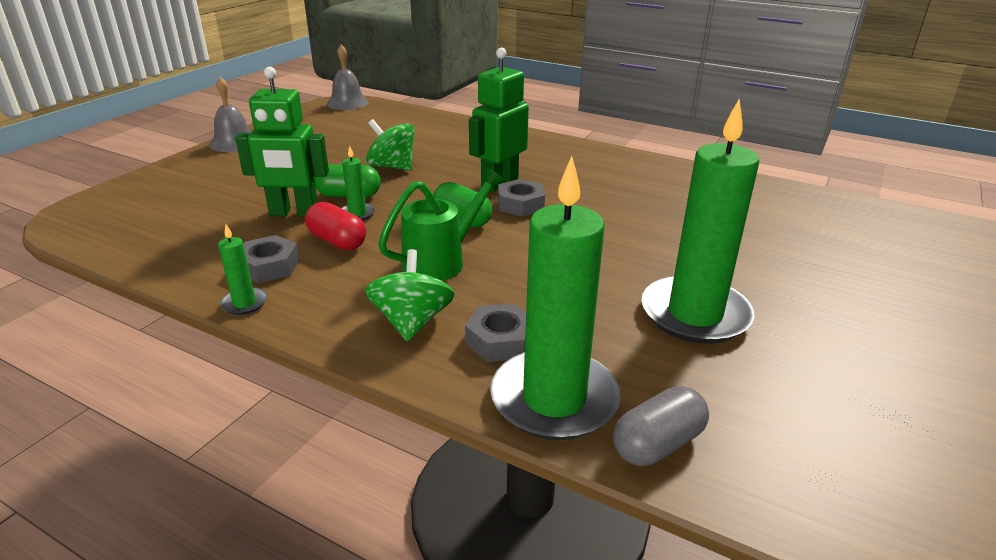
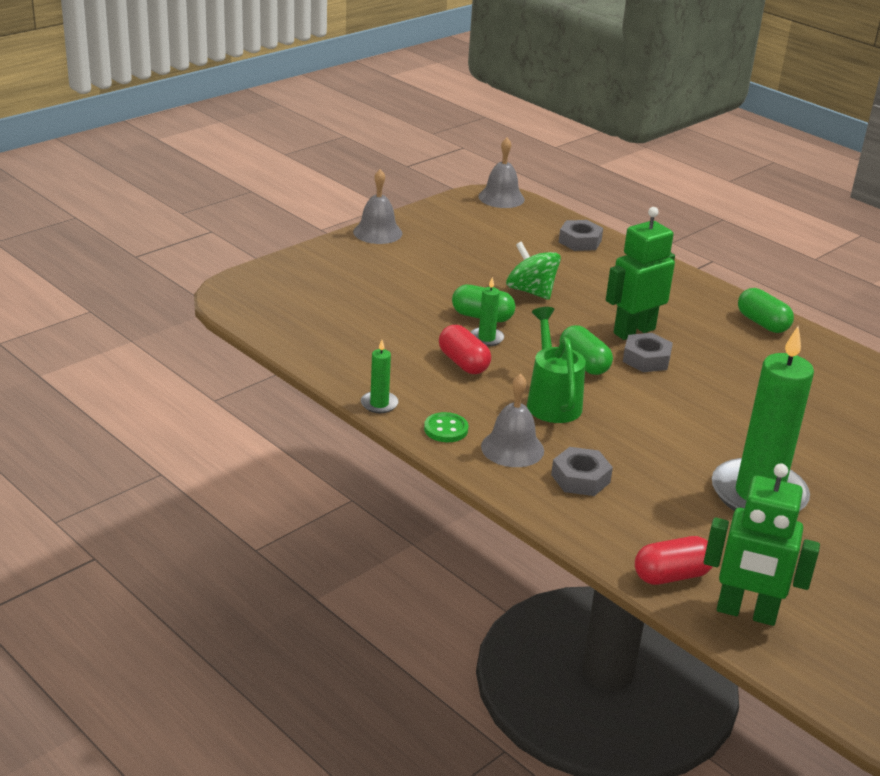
camera: 15 degrees right, 0 degrees up
green robot [235,67,329,217] -> green robot moved to [704,463,820,626]
grey nut [243,235,300,283] -> grey nut moved to [559,220,603,251]
green spinning top [365,249,454,342] -> grey bell [481,374,544,467]
green watering can [378,167,505,281] -> green watering can turned 75 degrees counterclockwise [527,307,586,423]
green candle [490,156,621,440] -> none
grey capsule [613,386,709,466] -> red capsule [635,536,713,585]
none -> green button [424,412,469,442]
none -> green capsule [738,288,794,333]

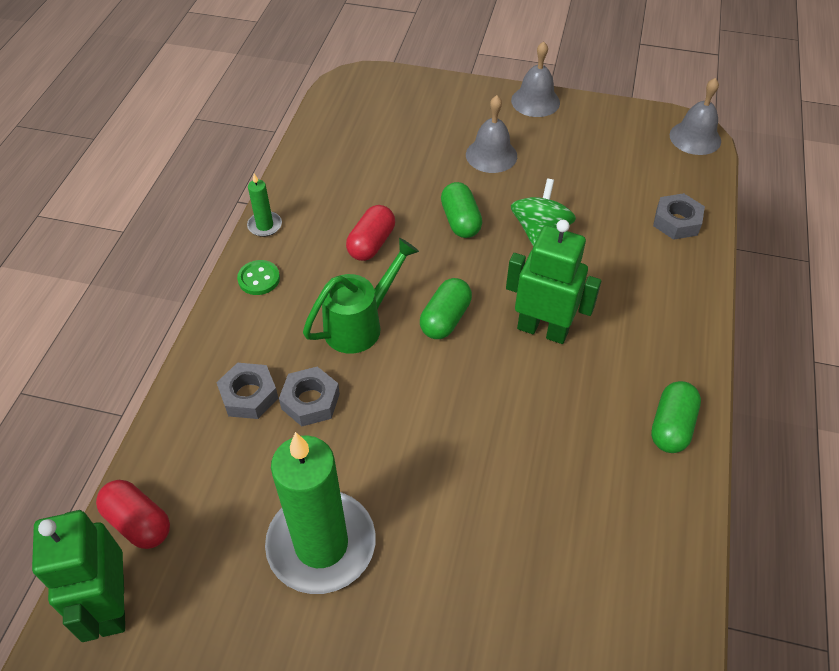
camera: 60 degrees right, 20 degrees up
green candle [471,277,504,346] -> none
grey bell [481,374,544,467] -> grey bell moved to [466,95,517,173]
grey nut [623,333,673,372] -> grey nut moved to [279,366,340,426]

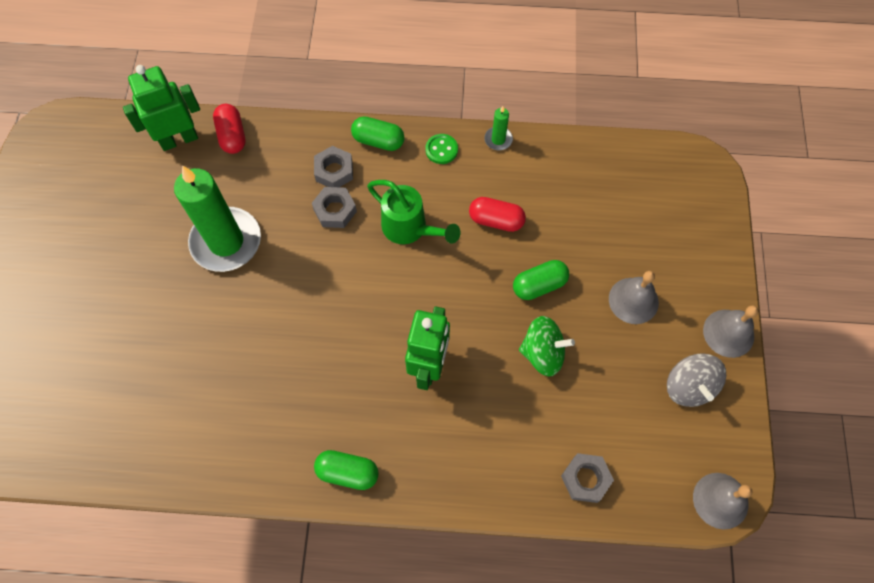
camera: 80 degrees right, 15 degrees up
red capsule [96,480,170,549] -> red capsule turned 45 degrees counterclockwise [213,104,246,154]
green capsule [420,278,472,339] -> green capsule moved to [351,116,405,151]
none -> grey spinning top [667,353,726,407]

